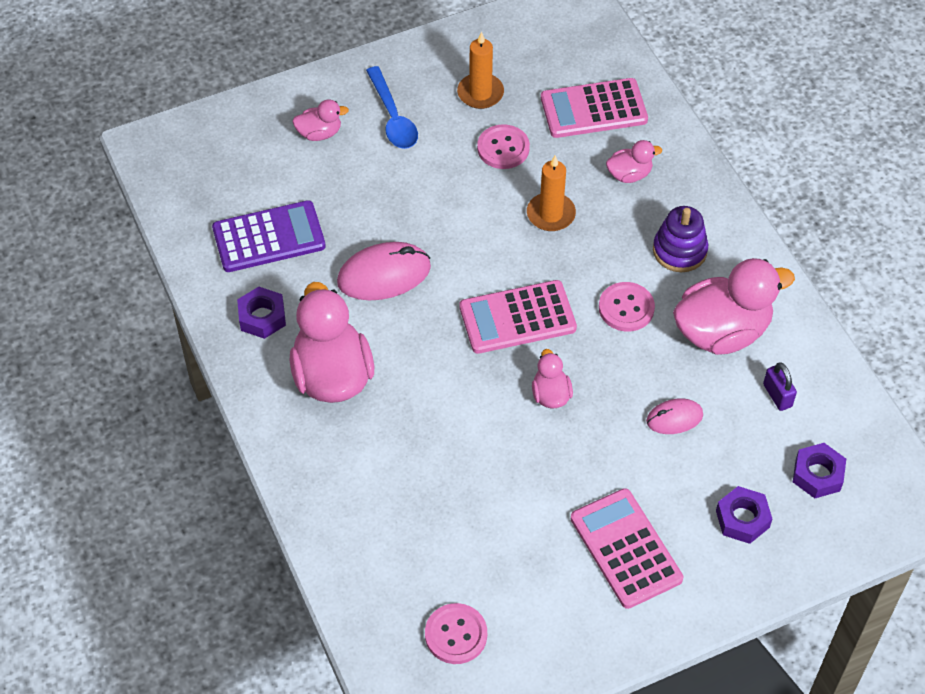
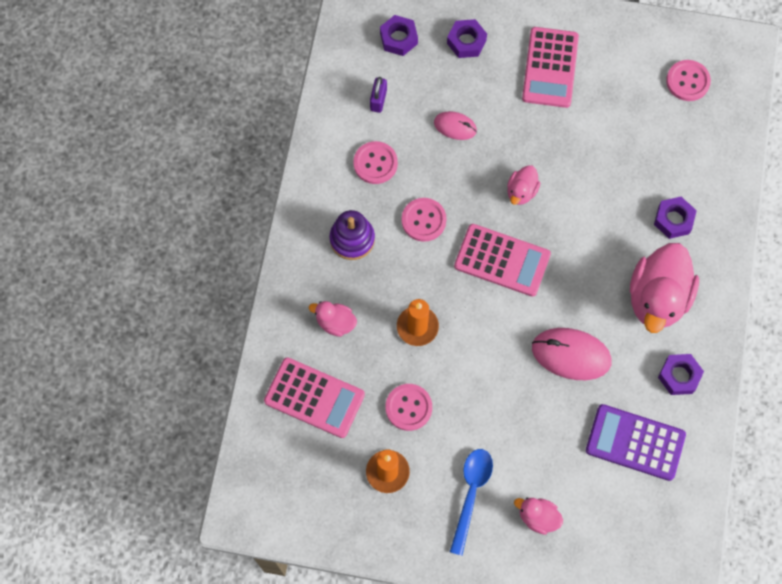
camera: 145 degrees left, 15 degrees up
pink duck [673,258,795,355] -> pink button [354,141,398,184]
none -> purple nut [654,197,697,239]

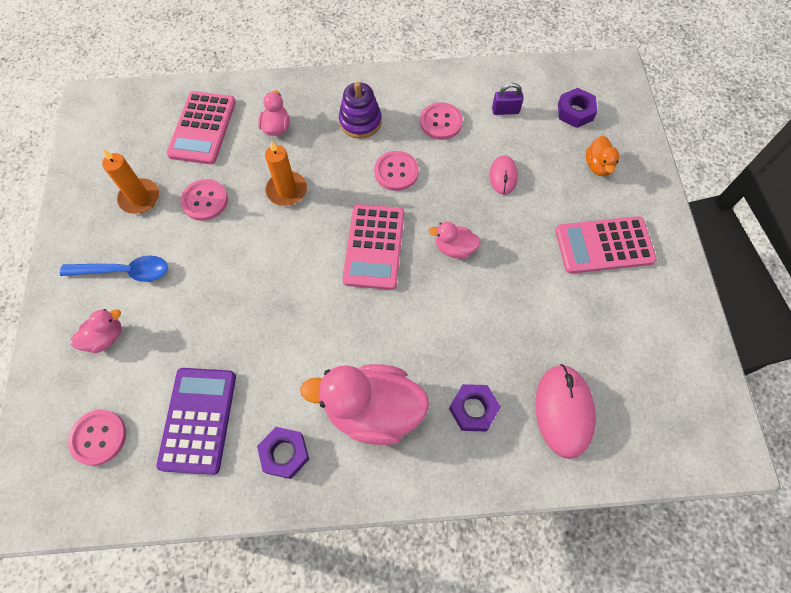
camera: 75 degrees right, 5 degrees down
purple nut [447,19,487,58] -> orange duck [586,135,620,177]
pink duck [514,497,563,535] -> pink duck turned 45 degrees clockwise [71,309,122,353]
pink mouse [532,328,612,380] -> pink mouse moved to [535,364,596,459]
pink button [666,60,711,101] -> pink button moved to [68,409,126,466]

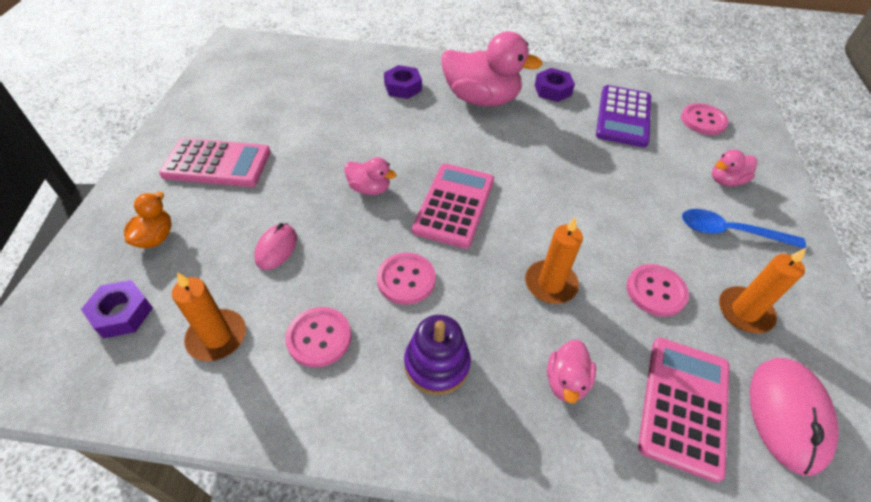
camera: 170 degrees left, 15 degrees down
purple padlock [492,83,524,115] -> orange candle [172,272,246,361]
pink mouse [535,364,596,459] -> pink mouse moved to [750,358,839,476]

